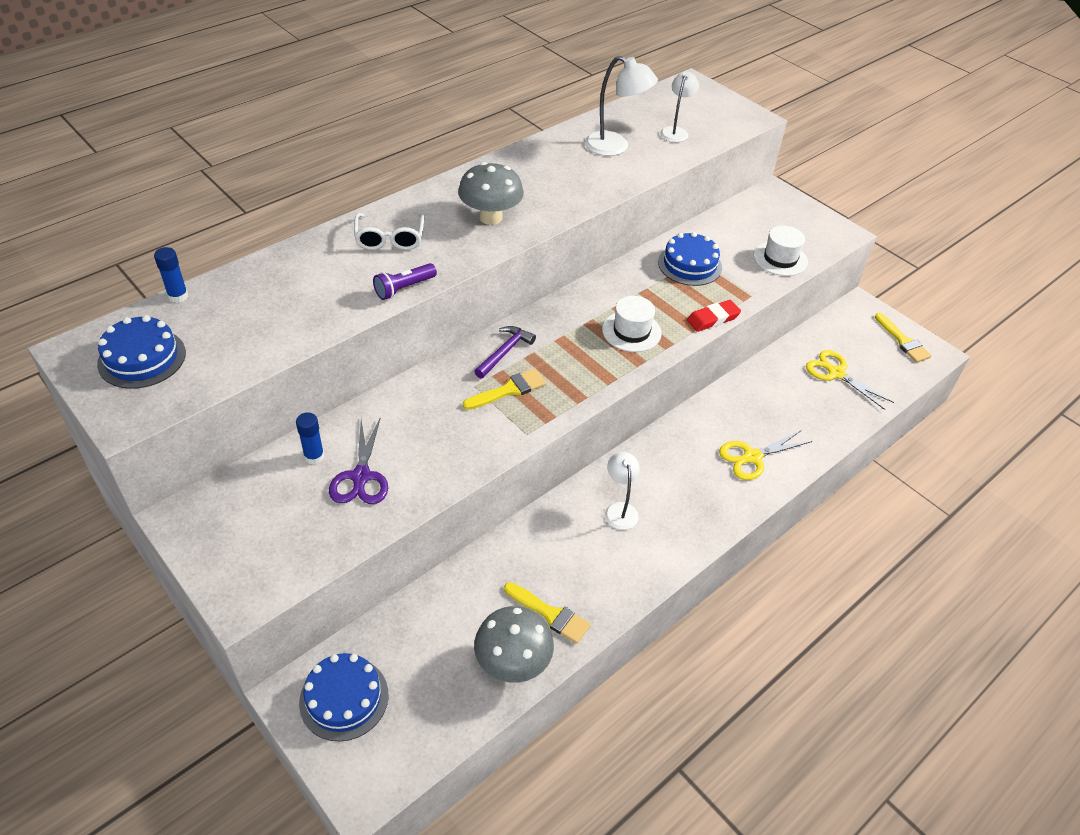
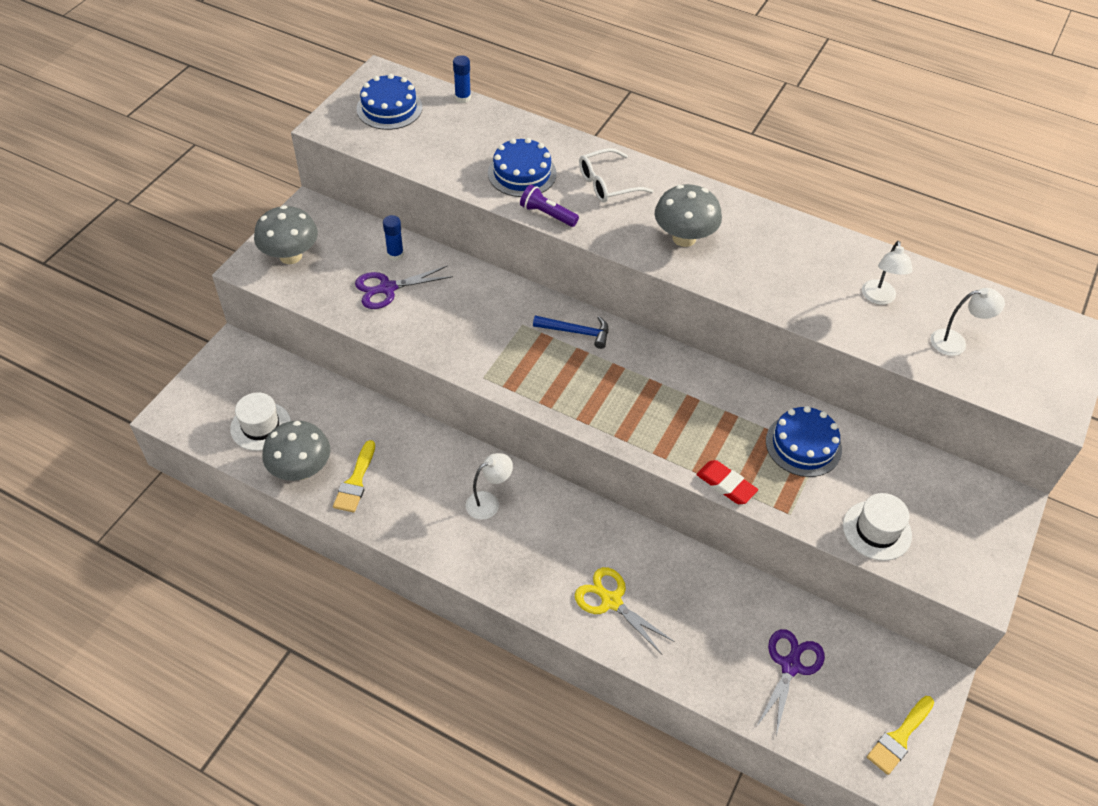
camera: 70 degrees right, 5 degrees up
blue cake [299,653,389,741] -> blue cake moved to [488,138,557,197]
yellow brush [463,369,546,410] -> none
purple hammer [474,326,536,379] -> blue hammer [533,315,608,349]
white lamp [585,56,658,156] -> white lamp [862,241,913,305], size x0.66
white hat [602,296,662,352] -> white hat moved to [230,392,291,451]
yellow scissors [806,350,894,410] -> purple scissors [757,629,825,735]
none -> grey mushroom [254,205,318,264]

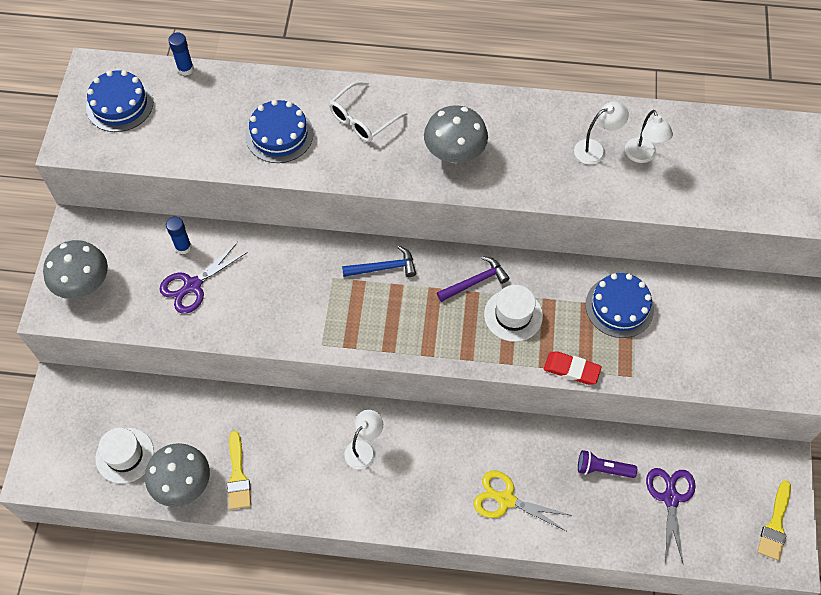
camera: 20 degrees left, 10 degrees up
purple flashlight [520,185,579,227] -> purple flashlight moved to [578,450,637,478]
white hat [843,493,912,561] -> white hat moved to [484,285,543,342]
white lamp [930,288,1005,356] -> white lamp moved to [574,102,629,165]
none -> purple hammer [437,256,510,302]

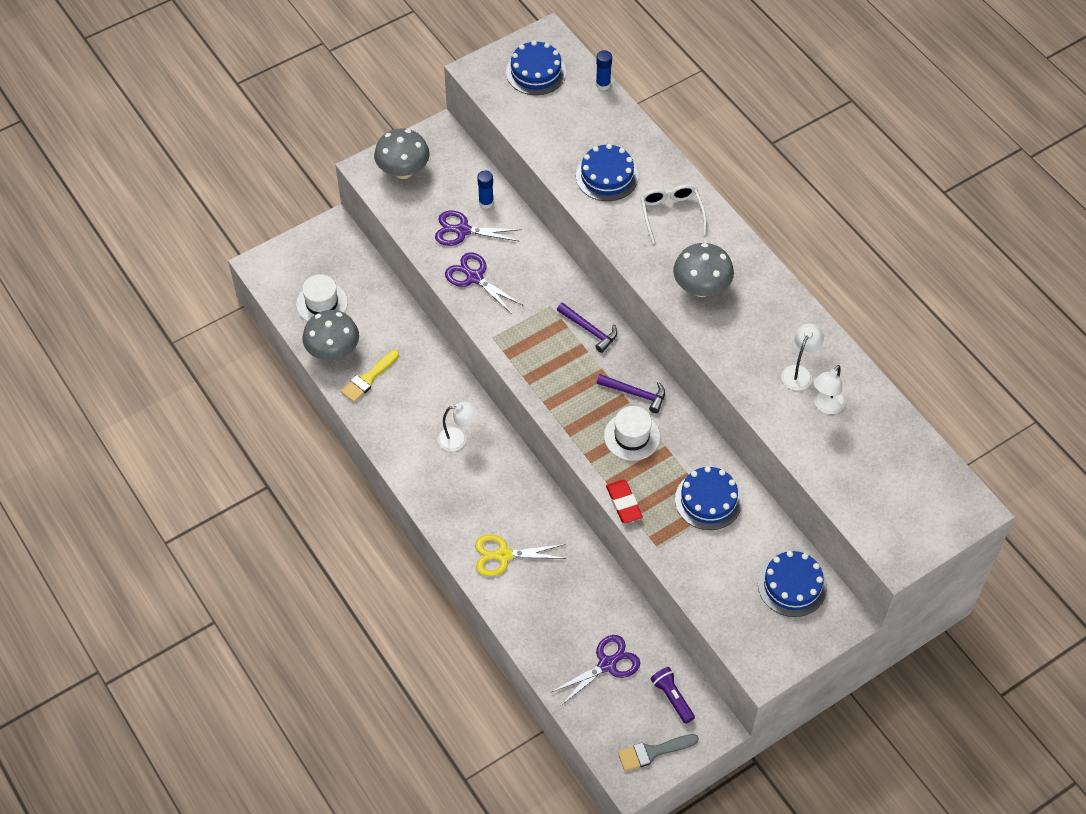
camera: 50 degrees right, 5 degrees down
white glasses [329,82,407,142] -> white glasses turned 75 degrees clockwise [641,185,707,243]
blue hammer [342,246,416,277] -> purple hammer [557,302,617,353]
yellow scissors [474,471,570,531] -> yellow scissors turned 75 degrees counterclockwise [475,534,567,576]
white lamp [574,102,629,165] -> white lamp turned 90 degrees counterclockwise [781,324,824,391]
purple flashlight [578,450,637,478] -> purple flashlight moved to [650,667,695,724]
yellow brush [757,480,791,560] -> grey brush [618,734,699,771]
none -> purple scissors [445,252,522,314]
none -> blue cake [758,551,827,617]

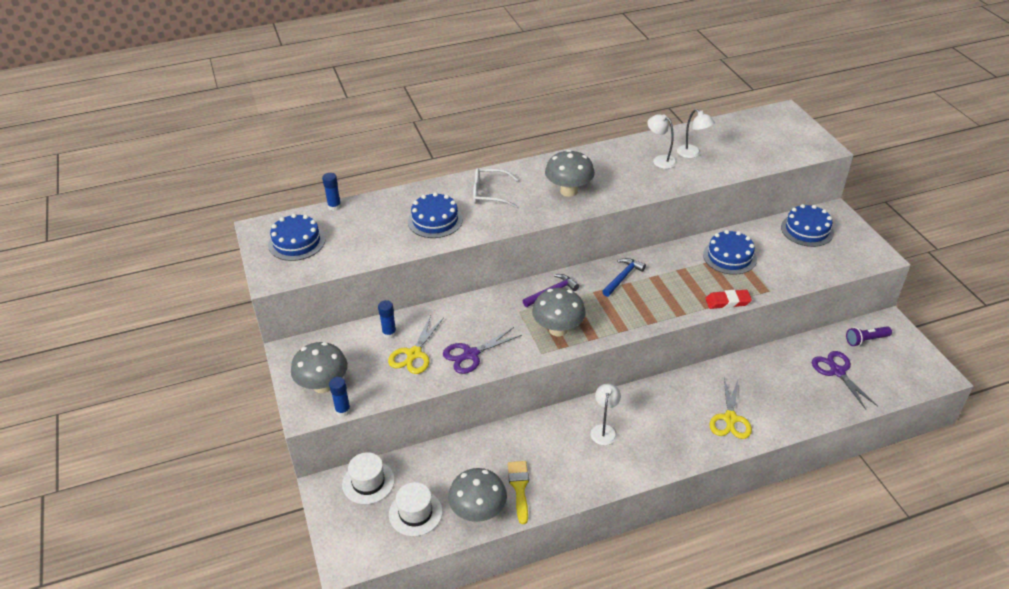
camera: 75 degrees left, 15 degrees down
yellow brush [341,350,399,402] -> yellow brush turned 150 degrees counterclockwise [508,461,529,524]
purple scissors [435,211,522,246] -> yellow scissors [388,315,444,374]
purple hammer [597,374,665,413] -> blue hammer [602,258,646,297]
white hat [604,406,660,461] -> white hat moved to [342,452,395,504]
grey brush [618,734,699,771] -> none
none -> blue glue stick [329,377,351,417]
none -> grey mushroom [532,288,586,336]

